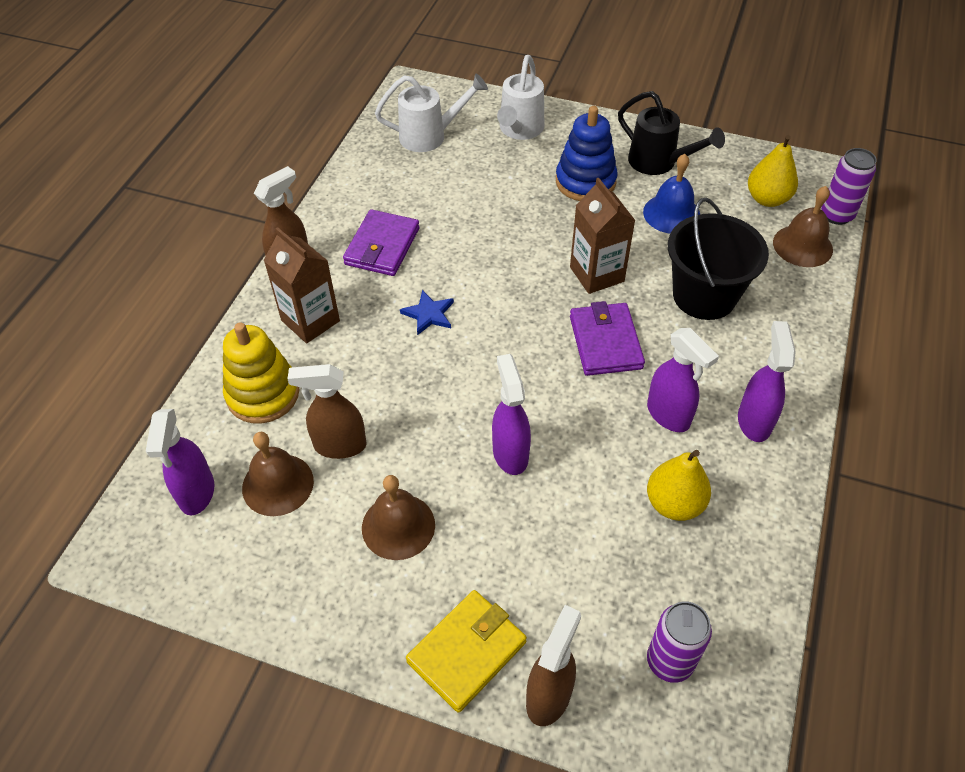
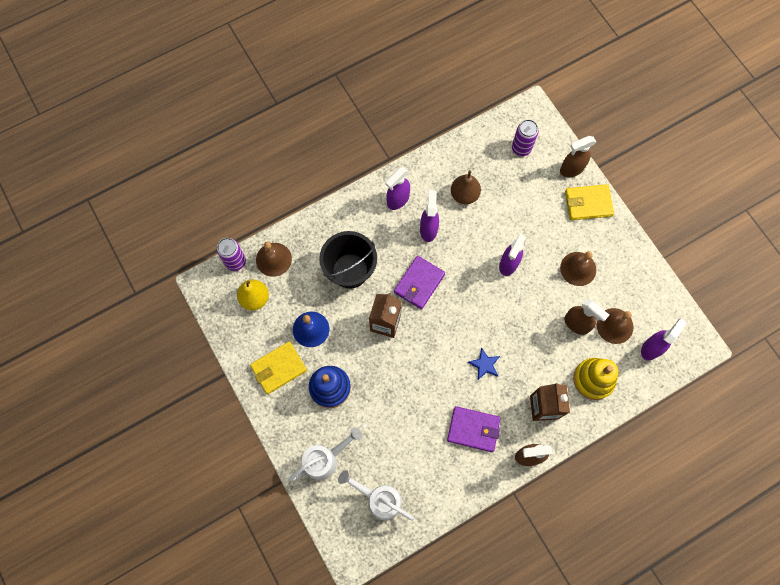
camera: 140 degrees left, 20 degrees up
purple wallet [343,209,419,276] -> purple wallet turned 45 degrees clockwise [447,406,501,452]
black watering can [618,91,725,175] -> yellow wallet [250,341,307,394]
yellow pear [647,450,711,521] -> brown pear [451,170,481,204]

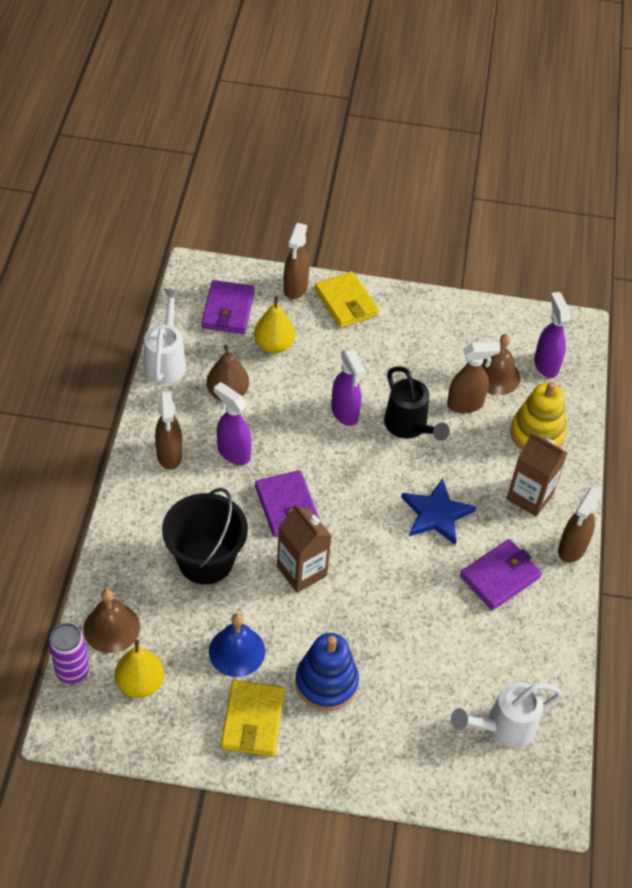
camera: 55 degrees left, 20 degrees down
white watering can [289,427,362,481] -> white watering can moved to [144,289,186,384]
purple spray bottle [385,167,410,210] -> brown spray bottle [155,391,182,470]
blue star [468,347,500,380] -> blue star [401,478,476,545], size x1.62
purple can [512,119,539,156] -> purple wallet [201,280,255,334]
brown bell [560,251,596,286] -> none
yellow wallet [565,184,614,220] -> yellow wallet turned 60 degrees counterclockwise [314,271,379,328]
none -> yellow pear [254,296,295,353]
none -> black watering can [384,366,450,441]

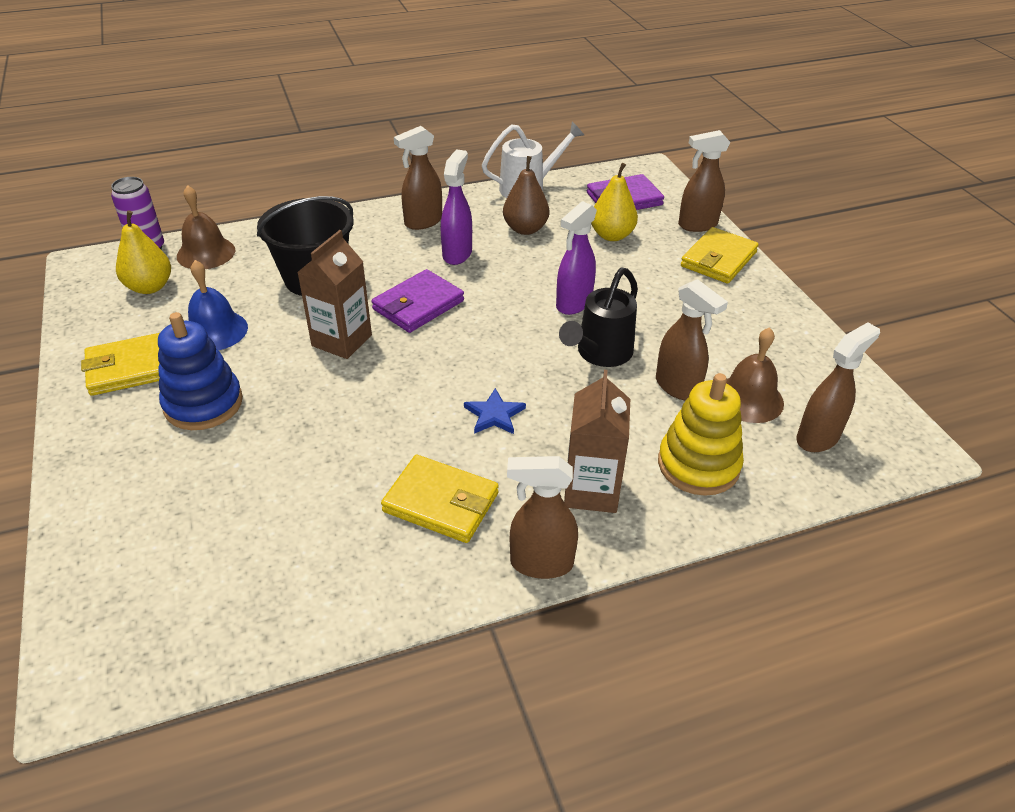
camera: 65 degrees right, 10 degrees down
blue star [401,478,476,545] -> blue star [464,388,526,434], size x0.62
white watering can [451,682,563,748] -> none
purple wallet [460,539,542,610] -> yellow wallet [381,455,499,543]
purple spray bottle [534,292,570,378] -> brown spray bottle [796,322,880,452]

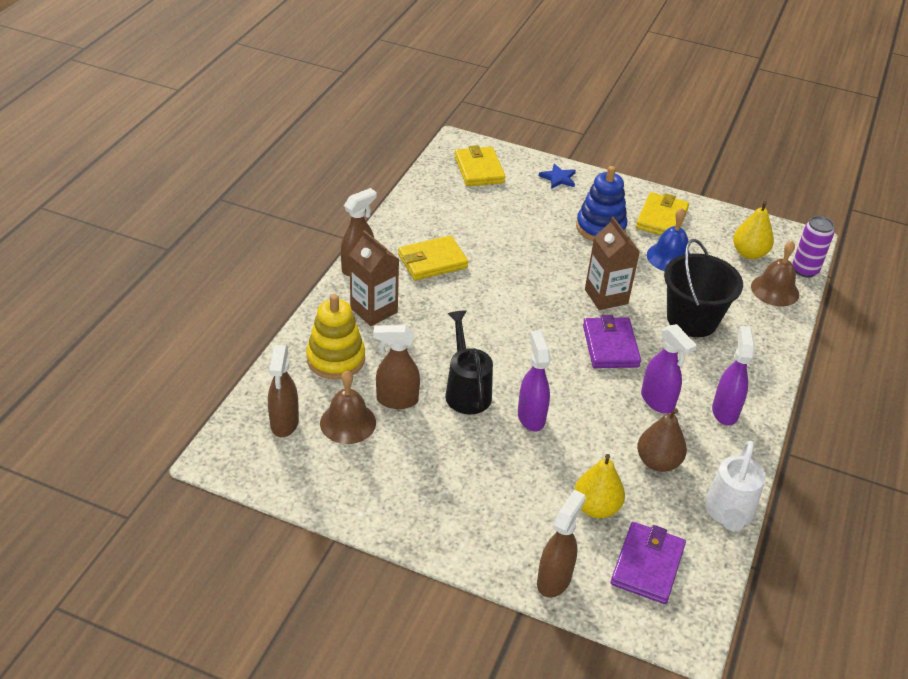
camera: 130 degrees right, 0 degrees up
brown spray bottle [394,126,442,230] -> purple spray bottle [712,326,755,426]
blue star [464,388,526,434] -> blue star moved to [539,163,576,189]
yellow wallet [681,227,759,283] -> yellow wallet moved to [455,145,506,186]

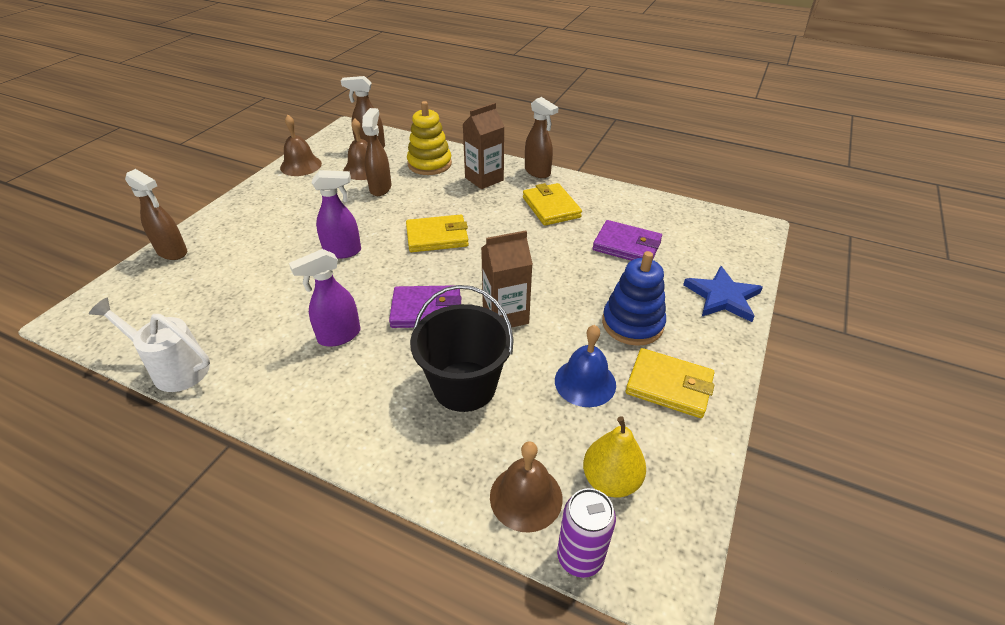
camera: 95 degrees right, 0 degrees up
black watering can [445,310,493,414] -> none
yellow wallet [455,145,506,186] -> yellow wallet moved to [406,215,469,252]
blue star [539,163,576,189] -> blue star [683,266,763,322], size x1.62
yellow pear [574,454,625,518] -> none
purple wallet [611,522,686,604] -> purple wallet moved to [592,220,662,261]
brown pear [637,408,687,472] -> none
purple spray bottle [712,326,755,426] -> none
none -> brown bell [280,115,322,176]

